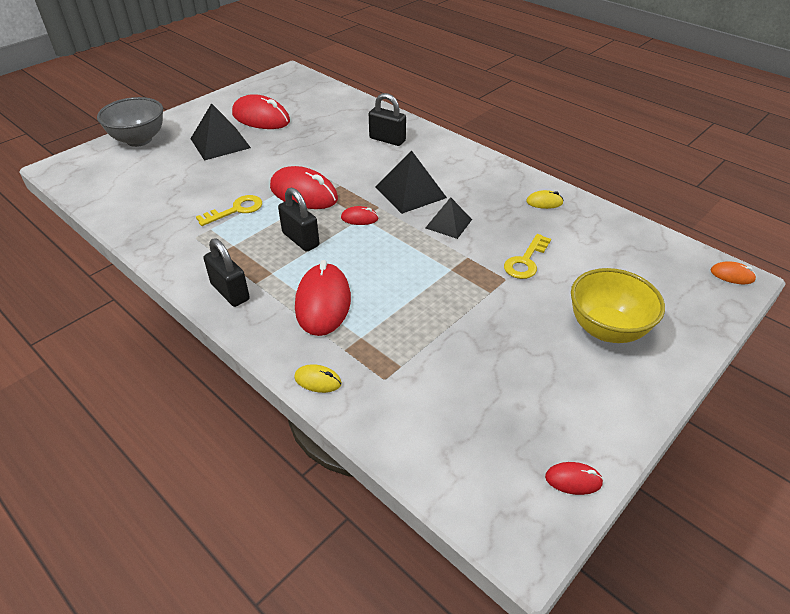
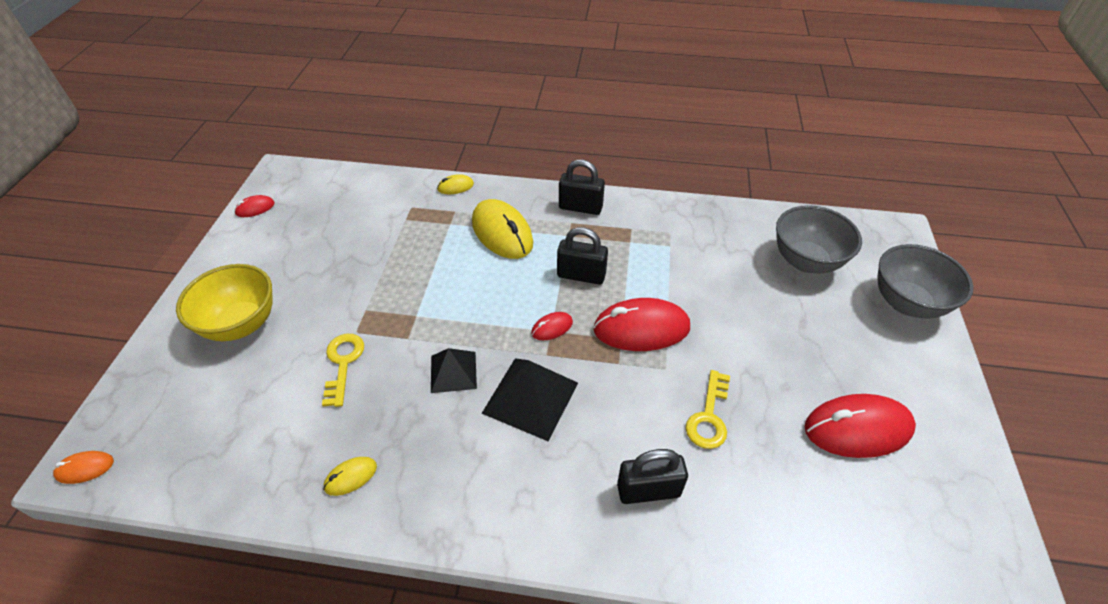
camera: 145 degrees right, 5 degrees up
black pyramid [190,103,251,161] -> none
yellow key [196,195,262,226] -> yellow key moved to [686,370,730,449]
red mouse [295,260,351,336] -> yellow mouse [472,199,533,259]
none -> grey bowl [776,205,862,274]

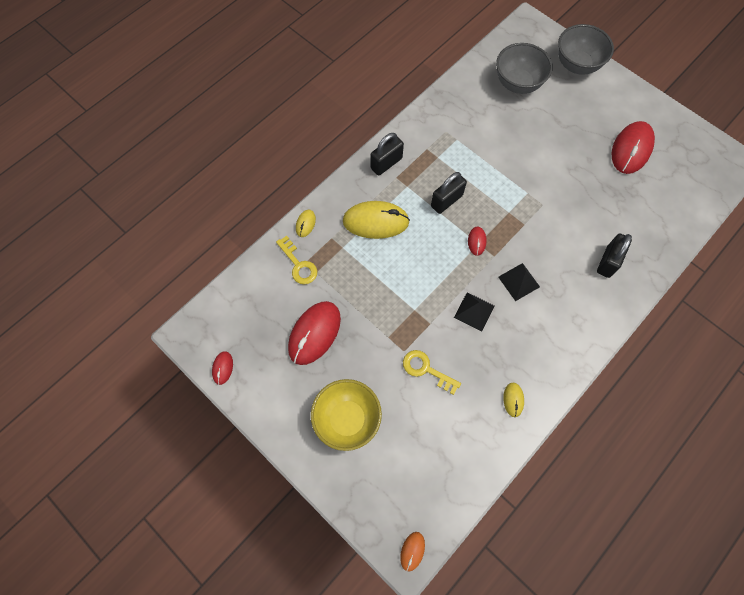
camera: 55 degrees left, 20 degrees up
black pyramid [481,358,578,441] -> black pyramid [498,263,540,301], size x0.64
red mouse [593,298,690,351] -> red mouse moved to [288,301,341,365]
yellow key [686,370,730,449] -> yellow key moved to [276,236,317,284]

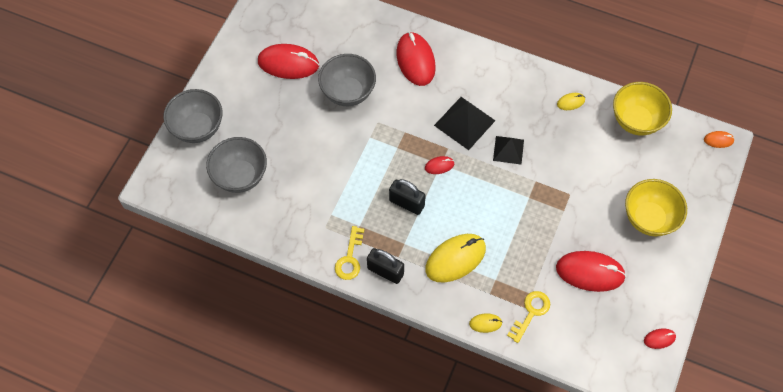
camera: 110 degrees left, 5 degrees down
yellow mouse [343,201,410,239] -> yellow mouse turned 75 degrees clockwise [425,234,486,283]
yellow key [403,350,461,395] -> yellow key moved to [335,226,364,280]
black pyramid [498,263,540,301] -> black pyramid [434,97,495,150], size x1.57
black padlock [597,234,632,278] -> red mouse [396,32,436,86]
none -> grey bowl [318,54,376,106]
none -> yellow bowl [613,82,672,136]

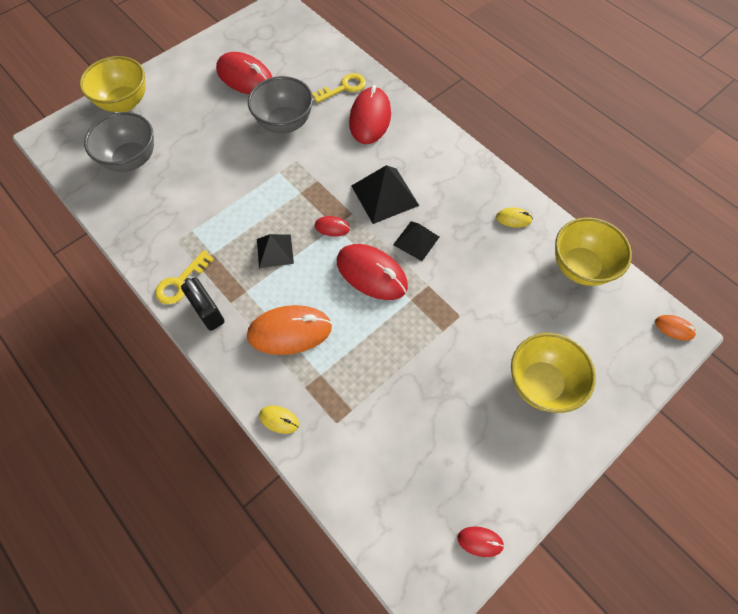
camera: 25 degrees right, 0 degrees up
grey bowl [163,89,223,143] -> yellow bowl [80,56,146,112]
black padlock [389,179,426,215] -> black pyramid [257,234,294,268]
yellow mouse [425,234,486,283] -> orange mouse [247,305,332,355]
yellow key [507,291,550,343] -> yellow key moved to [312,73,366,103]
red mouse [556,251,626,292] -> red mouse moved to [337,244,408,300]

